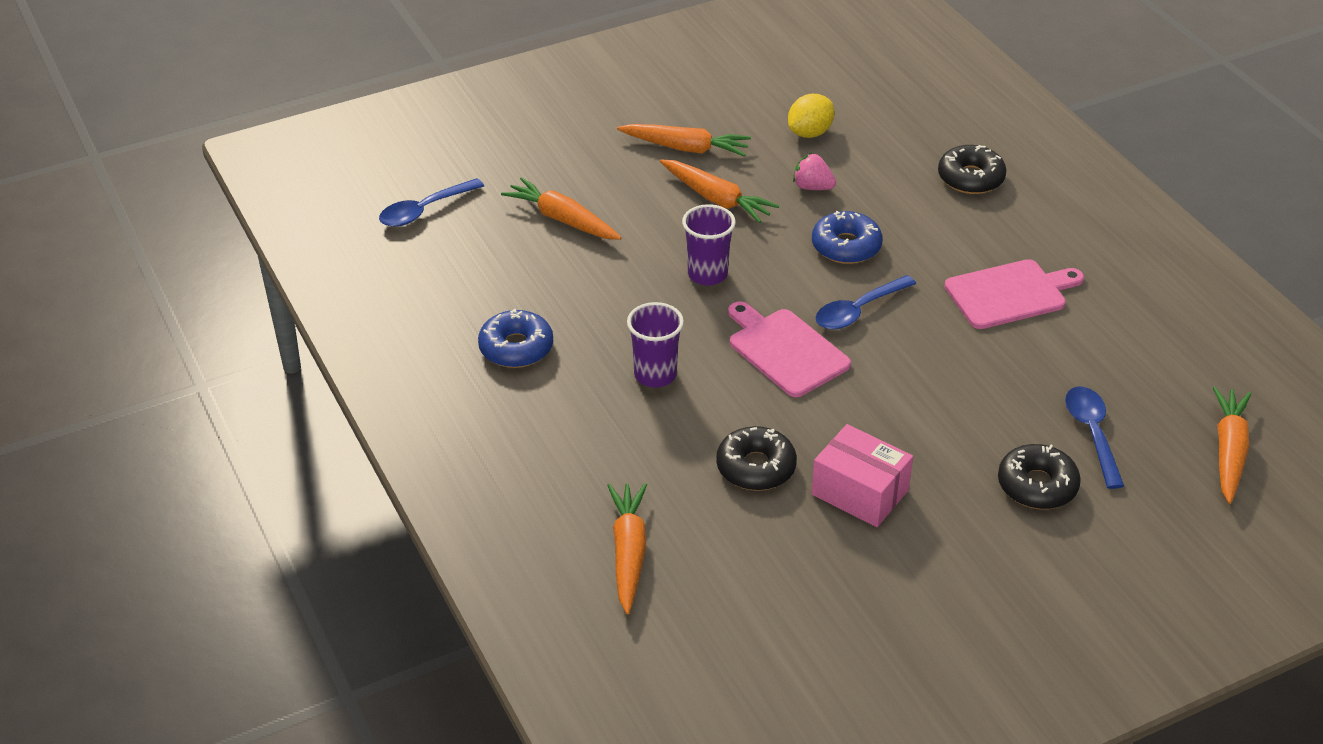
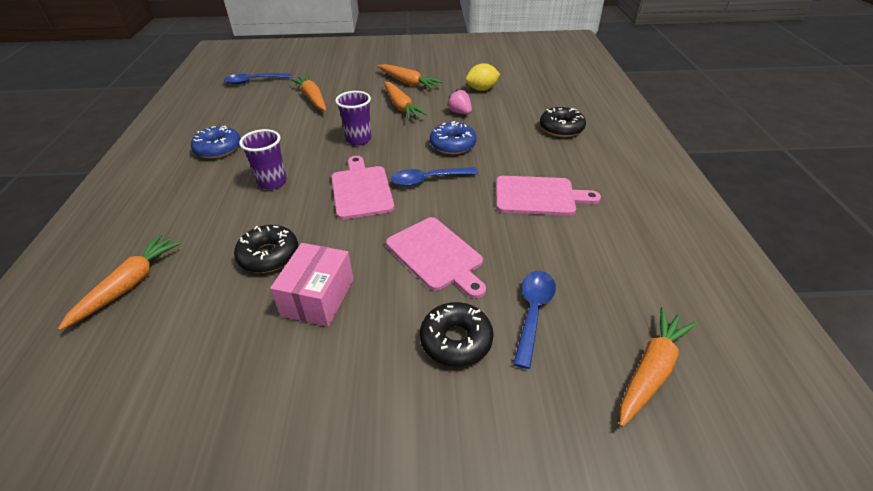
camera: 25 degrees right, 0 degrees up
pink box [811,424,913,527] -> pink box turned 45 degrees clockwise [270,243,354,326]
none -> pink cutting board [386,217,486,298]

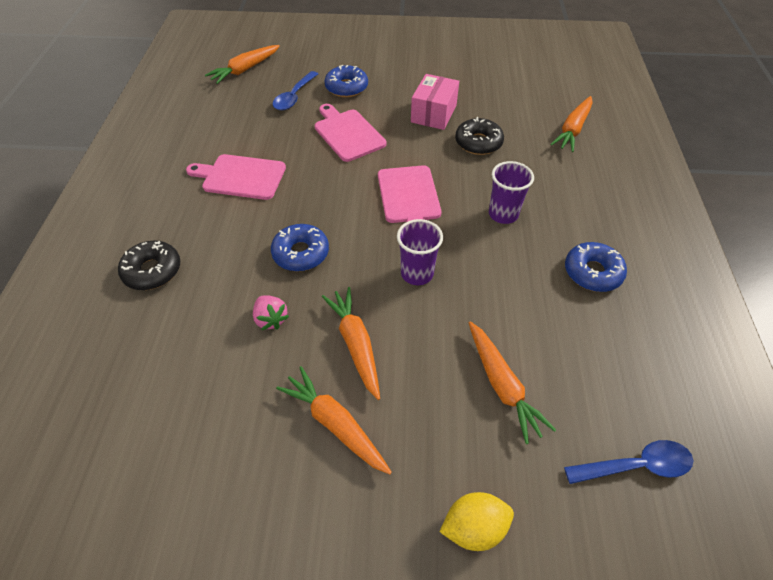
camera: 175 degrees left, 10 degrees up
blue spoon [391,167,478,186] -> none
black donut [420,302,494,367] -> blue donut [324,65,368,97]
yellow lemon [466,63,500,91] -> yellow lemon moved to [440,492,514,551]

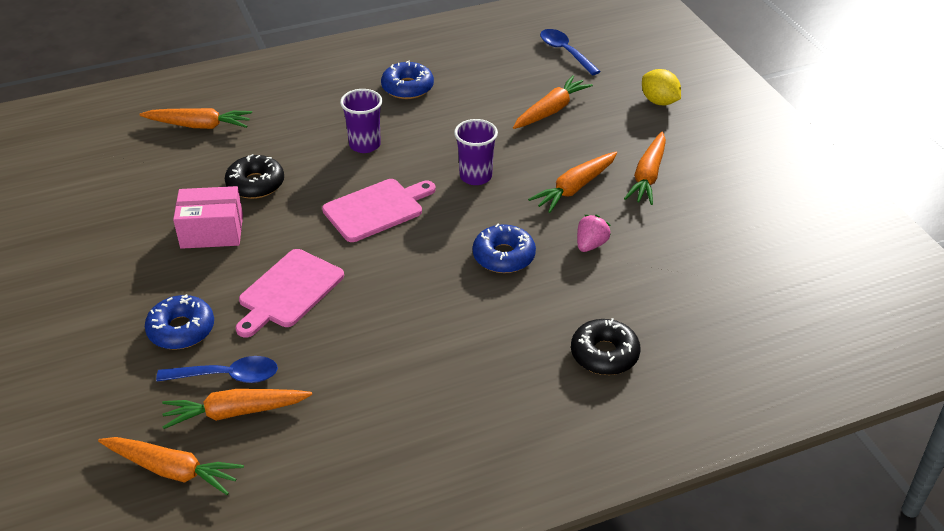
camera: 115 degrees left, 10 degrees down
pink cutting board [186,154,286,200] -> none
none -> orange carrot [162,389,312,429]

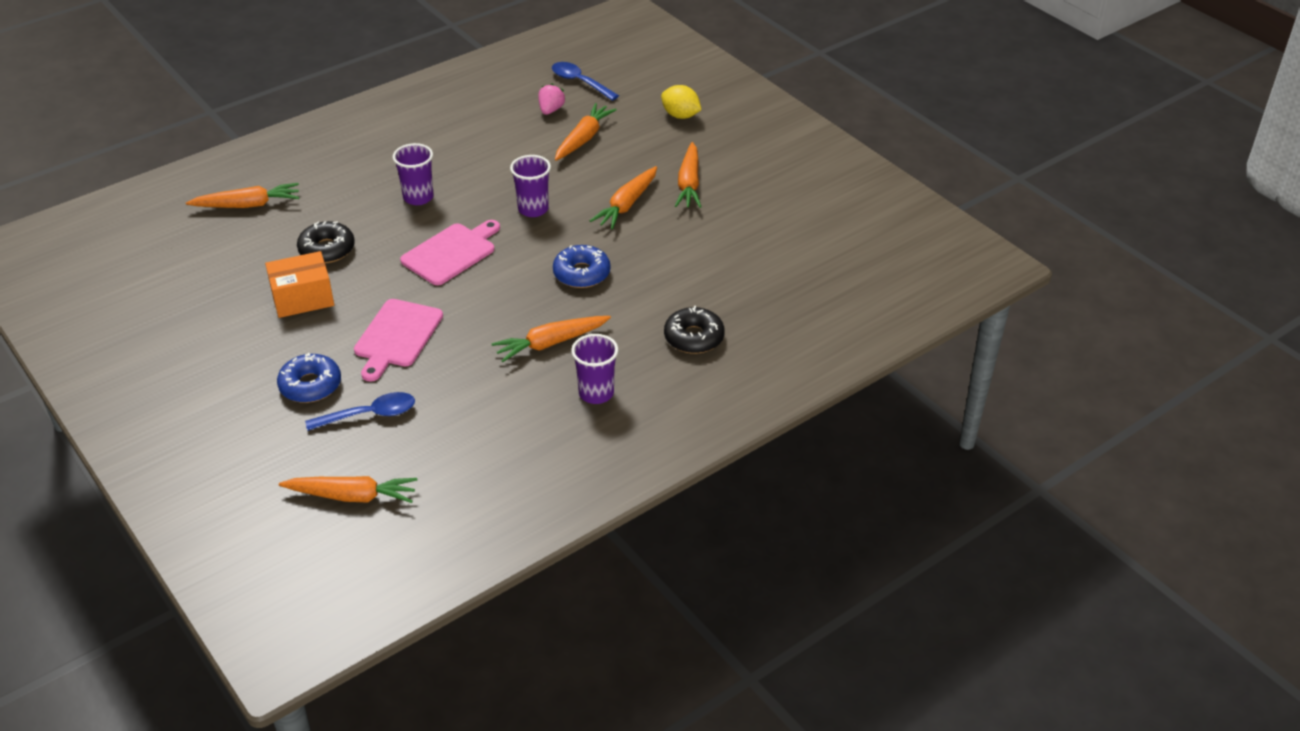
camera: 15 degrees left, 0 degrees up
orange carrot [162,389,312,429] -> orange carrot moved to [491,316,611,362]
pink box [173,186,243,249] -> orange box [265,251,334,318]
blue donut [381,61,434,99] -> none
pink strawberry [577,215,611,252] -> pink strawberry moved to [538,83,566,115]
none -> purple cup [571,334,618,404]

